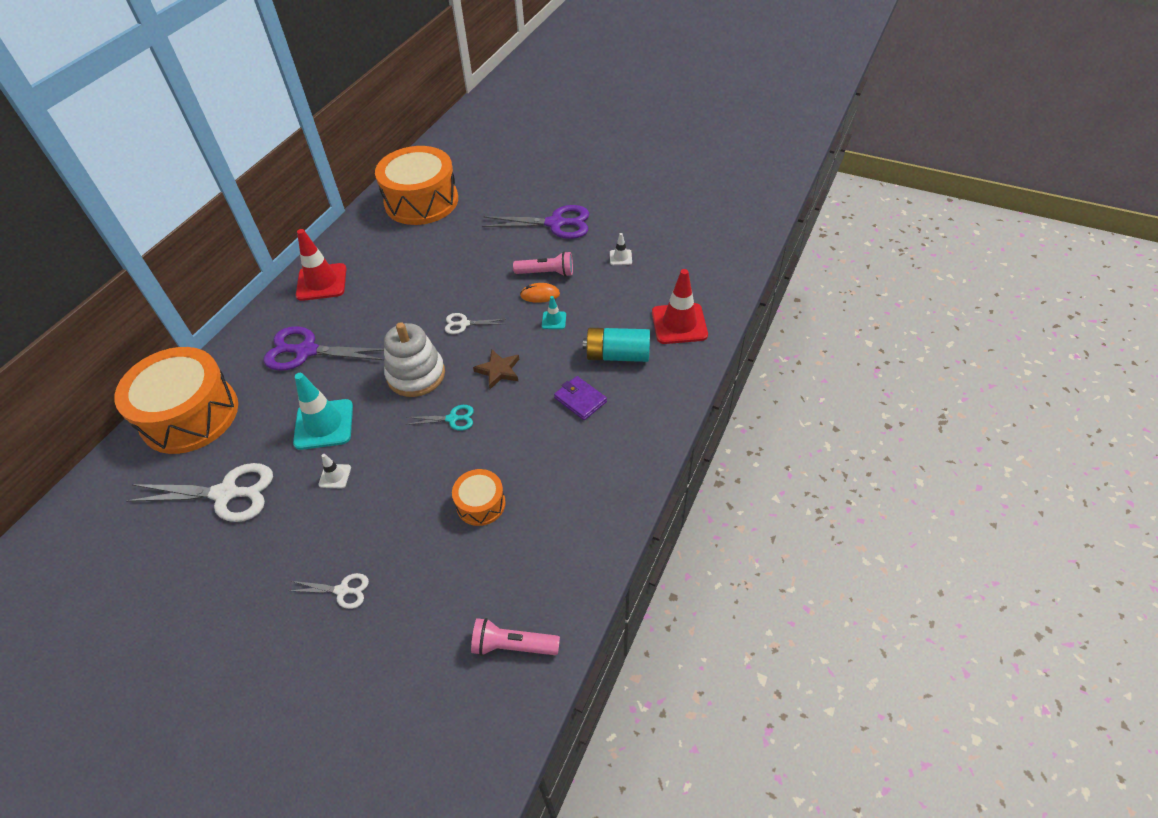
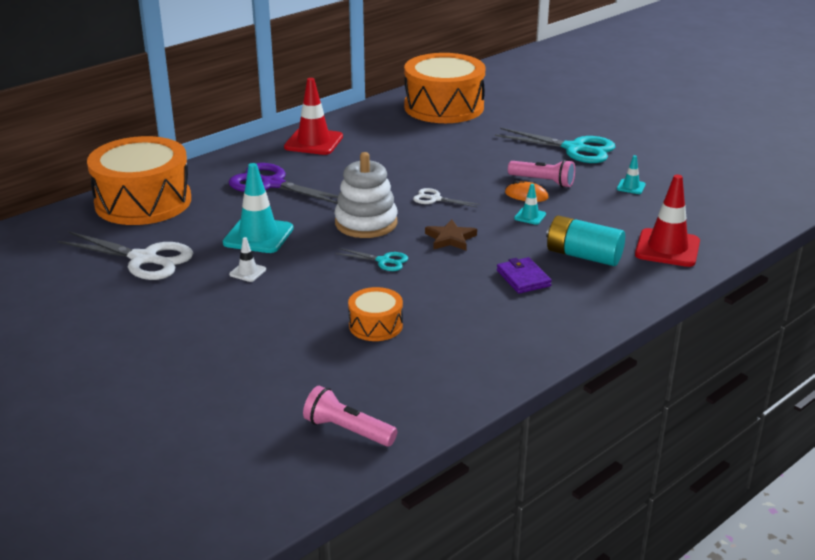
camera: 20 degrees right, 20 degrees down
white scissors [290,573,369,609] -> none
purple scissors [482,205,589,239] -> turquoise scissors [495,128,615,163]
white traffic cone [610,233,632,265] -> turquoise traffic cone [617,155,646,194]

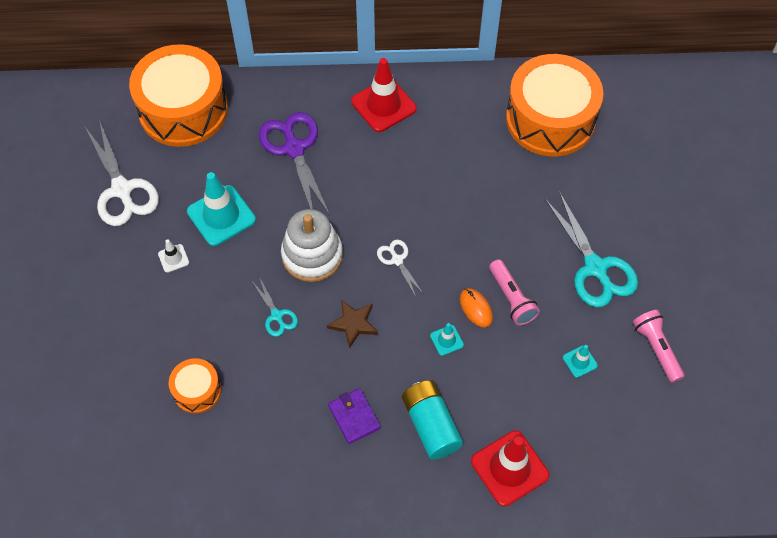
camera: 40 degrees right, 30 degrees up
pink flashlight [303,386,397,447] -> pink flashlight moved to [633,310,685,383]
purple wallet [497,257,552,294] -> purple wallet turned 45 degrees counterclockwise [328,388,381,444]

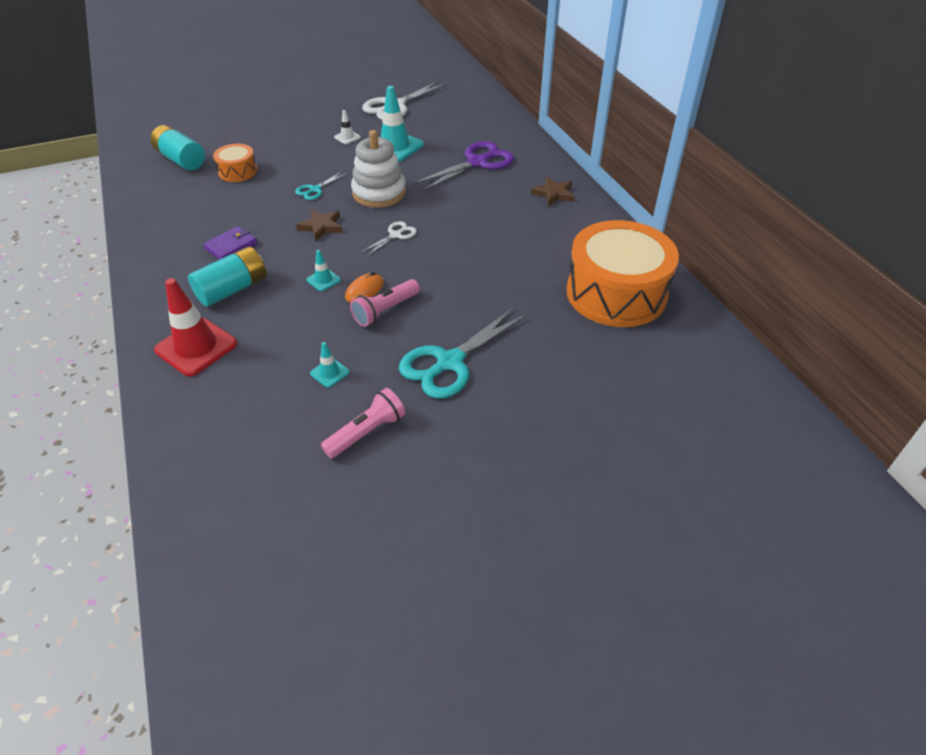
camera: 70 degrees right, 15 degrees down
orange drum [129,44,228,147] -> none
red traffic cone [351,58,417,132] -> brown star [531,177,575,206]
none -> turquoise battery [150,125,205,170]

